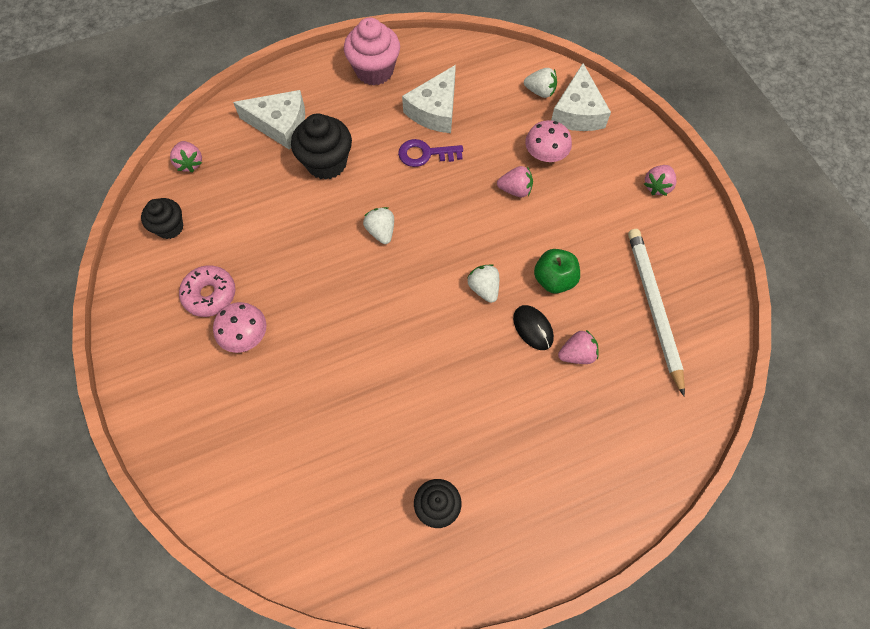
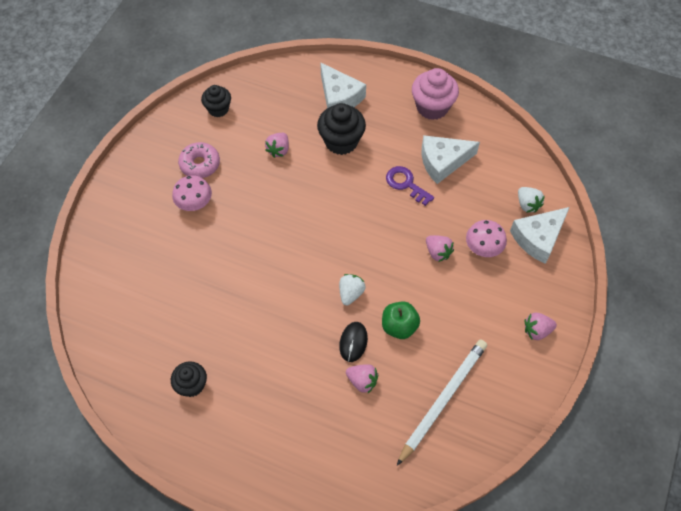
camera: 45 degrees right, 5 degrees down
pink strawberry [170,141,202,172] -> pink strawberry moved to [265,133,289,158]
white strawberry [363,207,394,244] -> none

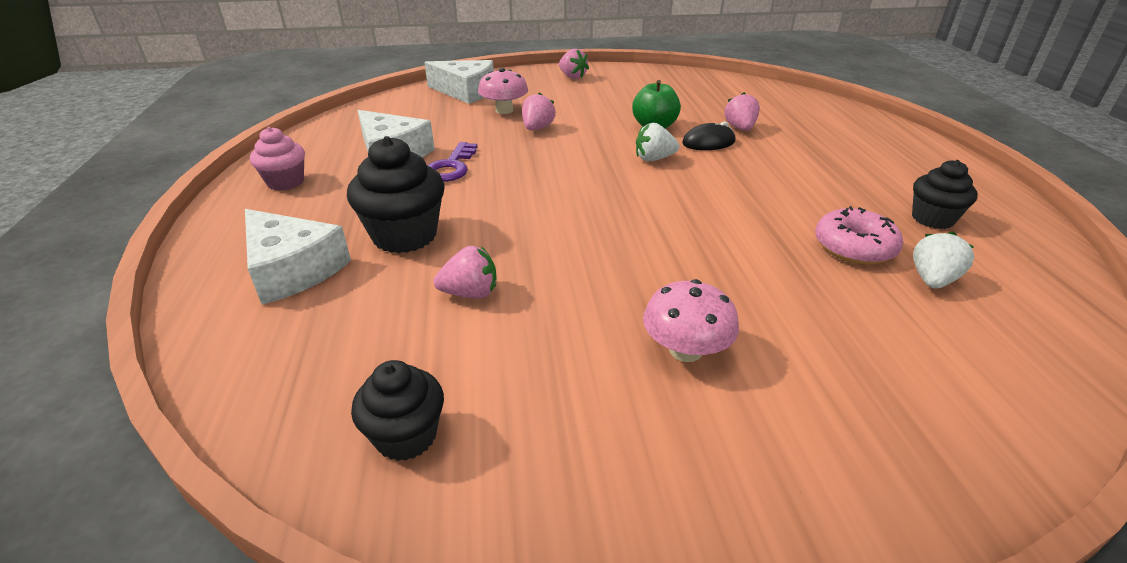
camera: 120 degrees left, 25 degrees down
pink donut [178,142,220,178] -> pink donut moved to [815,206,903,265]
white cheese [320,62,366,108] -> white cheese turned 105 degrees clockwise [245,209,351,305]
white pencil [397,340,487,466] -> none
pink cupcake [412,68,459,120] -> pink cupcake [250,127,305,191], size x0.64
white strawberry [518,187,545,213] -> white strawberry moved to [913,231,974,288]

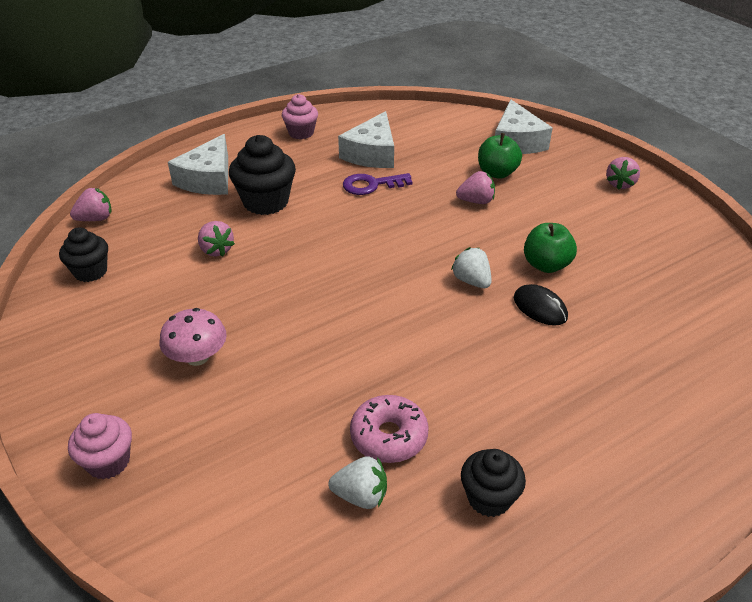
camera: 65 degrees right, 5 degrees up
pink mushroom [478,68,528,114] -> green apple [478,133,522,179]
pink strawberry [724,92,760,131] -> pink strawberry moved to [70,188,112,221]
none -> pink cupcake [68,413,132,479]

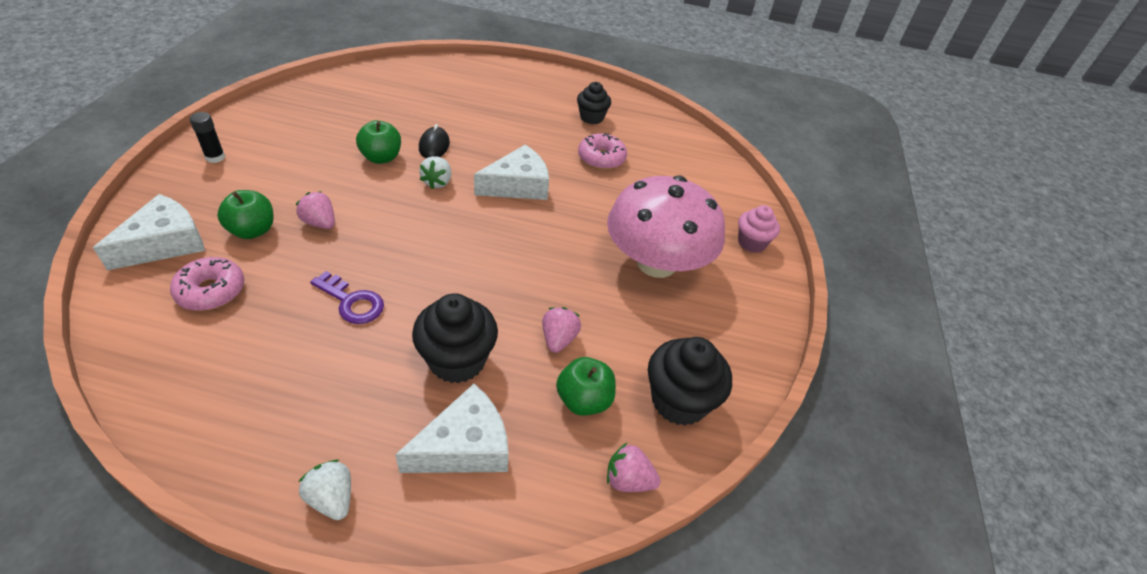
camera: 140 degrees left, 5 degrees up
black cupcake [59,227,108,282] -> black cupcake [648,337,732,426], size x1.57
pink mushroom [160,308,227,366] -> pink mushroom [607,175,725,278], size x2.13
pink cupcake [282,94,318,139] -> none
white strawberry [328,456,387,509] -> white strawberry moved to [298,460,351,520]
white cheese [338,111,394,168] -> white cheese moved to [474,145,549,200]
pink strawberry [606,157,640,190] -> black glue stick [189,112,225,163]
none -> pink donut [170,257,244,311]
none -> green apple [556,357,616,416]

